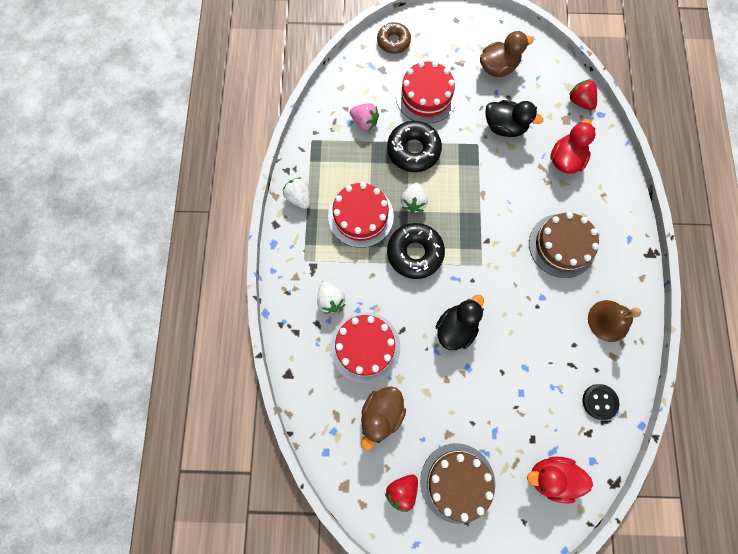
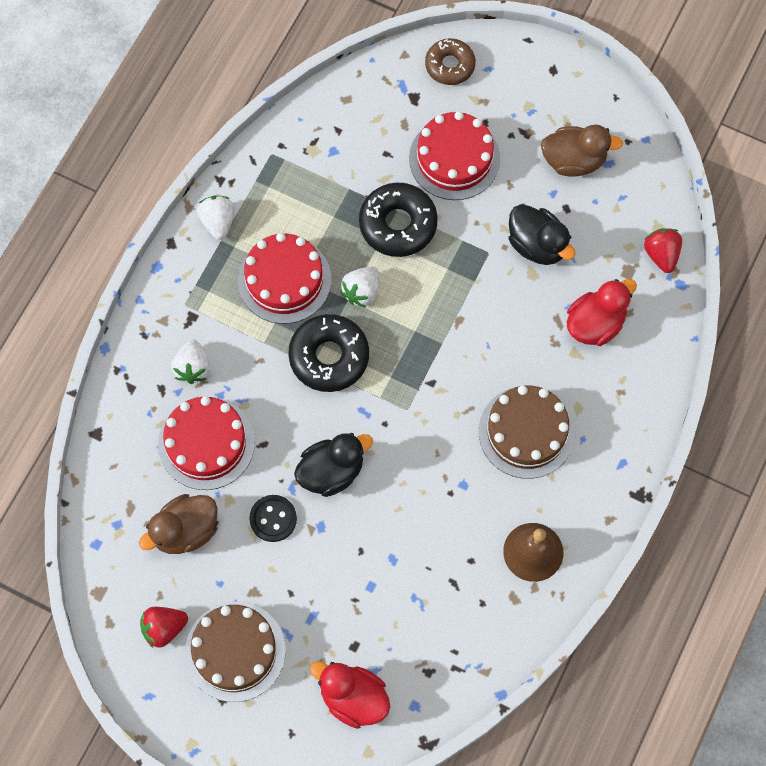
camera: 25 degrees right, 5 degrees down
pink strawberry [350,103,379,130] -> none
black button [583,384,619,420] -> black button moved to [249,495,297,542]

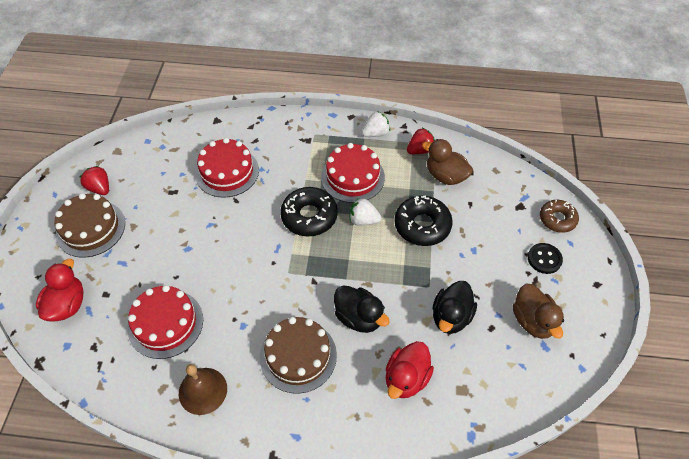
camera: 70 degrees right, 15 degrees down
brown duck [139,494,218,554] -> brown duck moved to [422,139,473,185]
white strawberry [171,340,210,384] -> none
black button [249,495,297,542] -> black button moved to [528,243,563,274]
black duck [294,433,373,497] -> black duck moved to [334,285,390,333]
red cake [409,111,500,200] -> red cake moved to [128,285,203,359]
red duck [567,279,637,346] -> red duck turned 90 degrees clockwise [386,341,434,399]
red strawberry [644,228,682,273] -> red strawberry moved to [407,128,435,154]

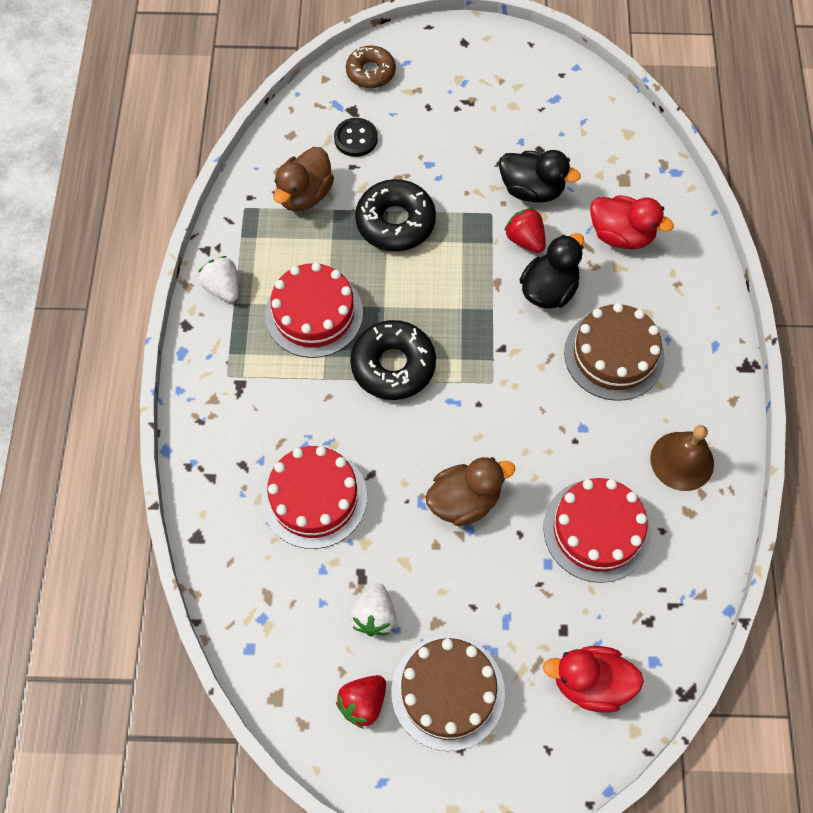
camera: 95 degrees left, 10 degrees up
white strawberry [350,197,382,225] -> white strawberry moved to [350,584,396,636]
red strawberry [407,128,435,154] -> red strawberry moved to [504,208,546,253]
brown duck [513,284,564,339] -> brown duck moved to [425,457,515,526]
black button [528,243,563,274] -> black button moved to [334,118,378,157]

